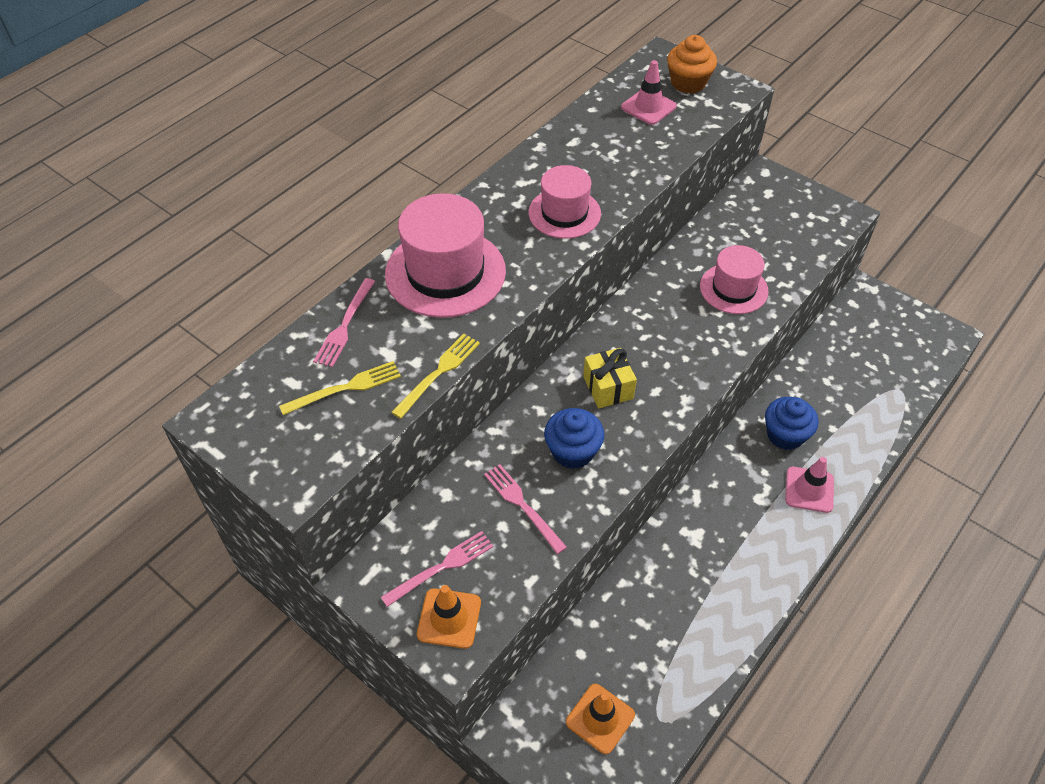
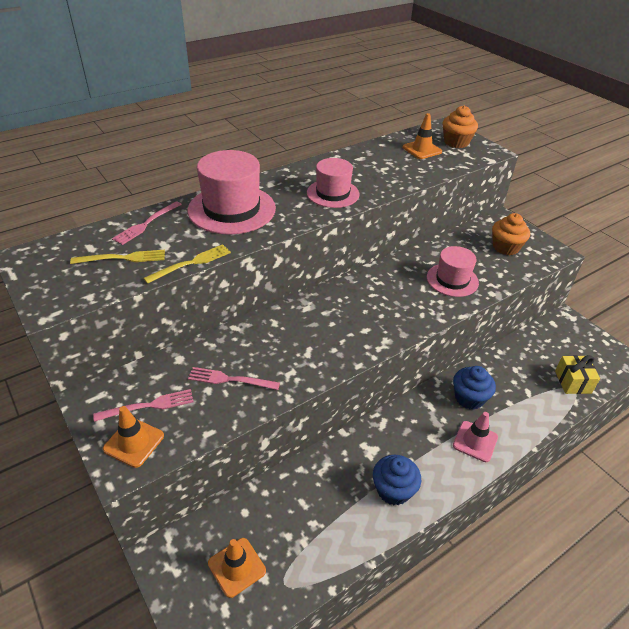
camera: 15 degrees right, 10 degrees down
pink fork [484,464,567,554] -> pink fork turned 60 degrees counterclockwise [188,367,280,390]
blue cupcake [544,408,604,469] -> blue cupcake moved to [373,455,421,505]
yellow gift [583,348,637,408] -> yellow gift moved to [555,355,600,394]
pink traffic cone [621,60,677,125] -> orange traffic cone [403,113,442,159]
none -> orange cupcake [492,213,530,255]

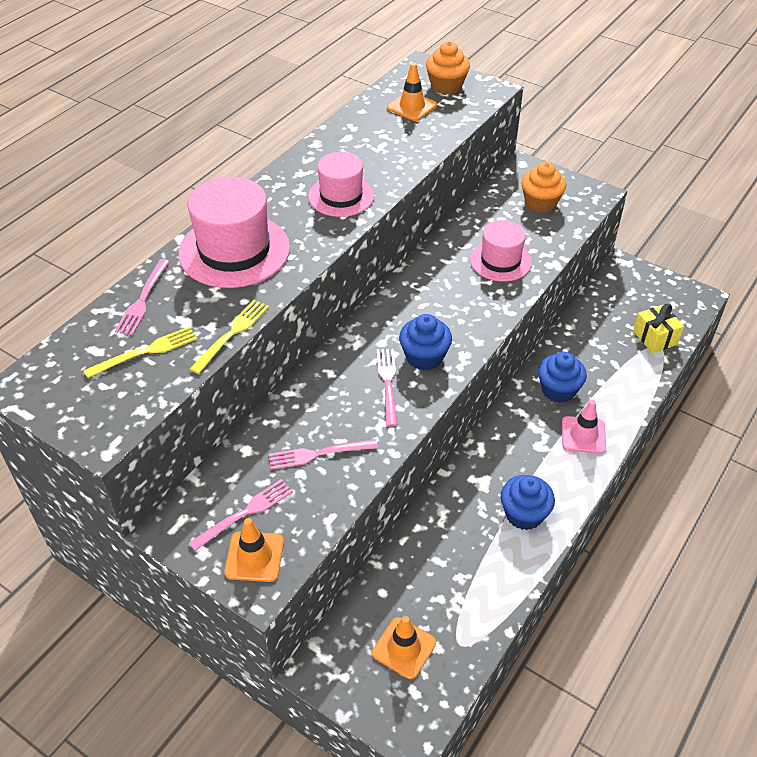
camera: 20 degrees left, 5 degrees up
none -> pink fork [377,349,397,427]
none -> blue cupcake [399,314,452,371]

